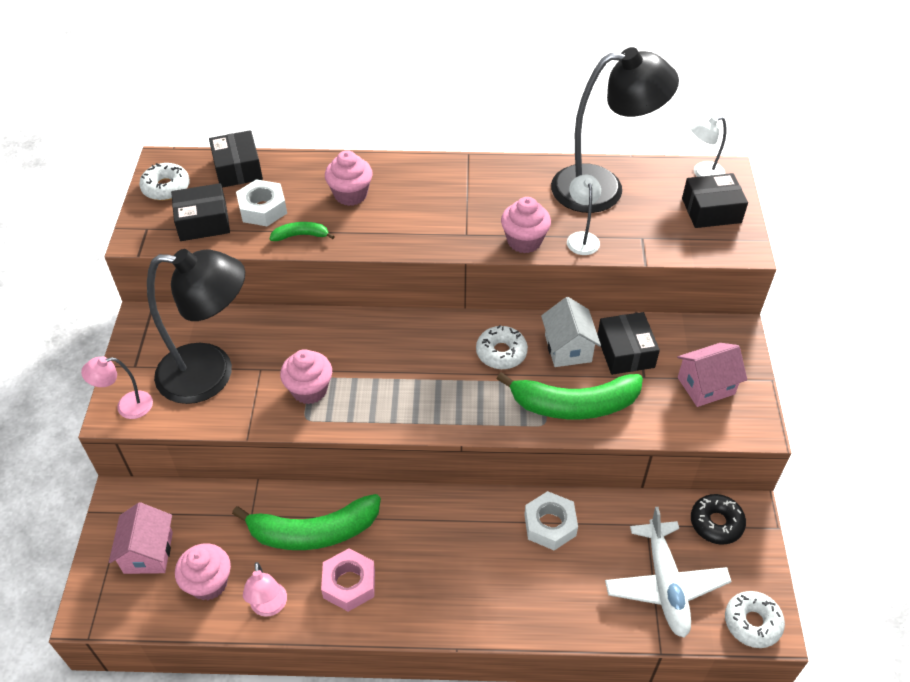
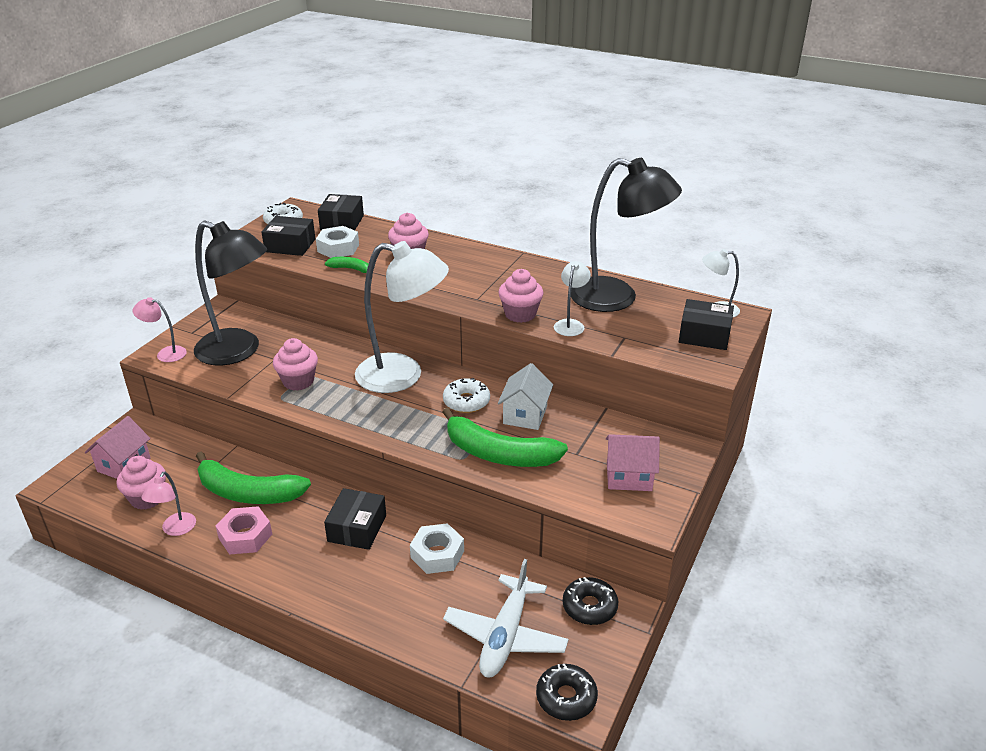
camera: 25 degrees right, 15 degrees down
black box [597,312,660,375] -> black box moved to [324,488,386,550]
white donut [725,591,785,648] -> black donut [536,664,598,721]
none -> white lamp [355,241,449,393]

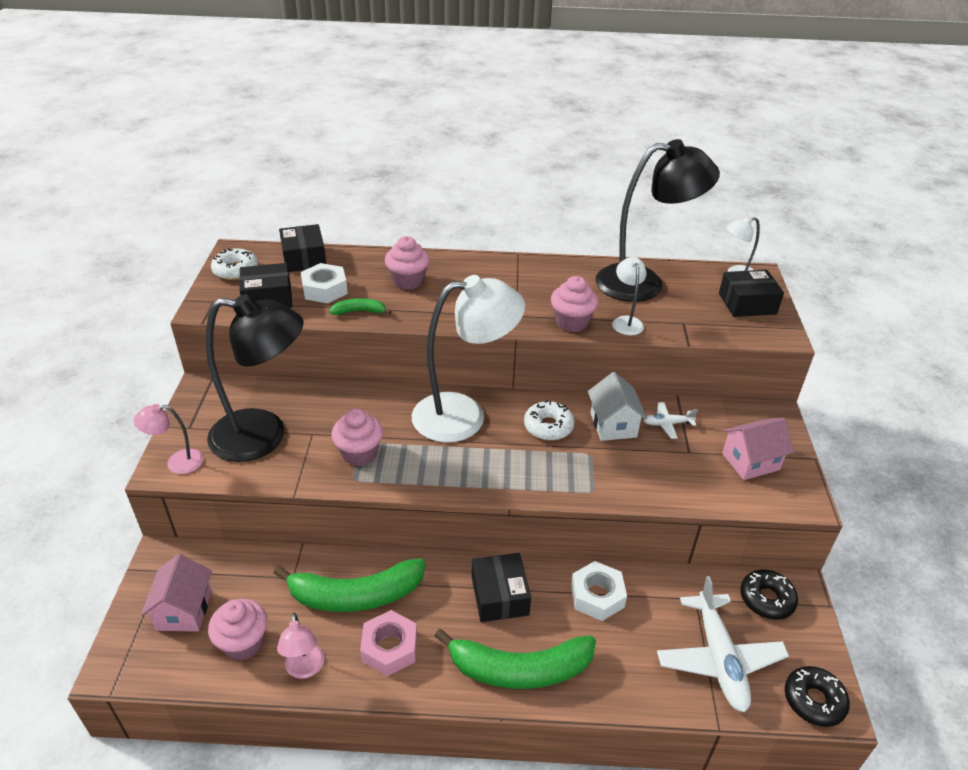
camera: 25 degrees left, 5 degrees up
green banana [442,408,568,467] -> green banana moved to [434,629,596,689]
none -> white plane [643,402,698,439]

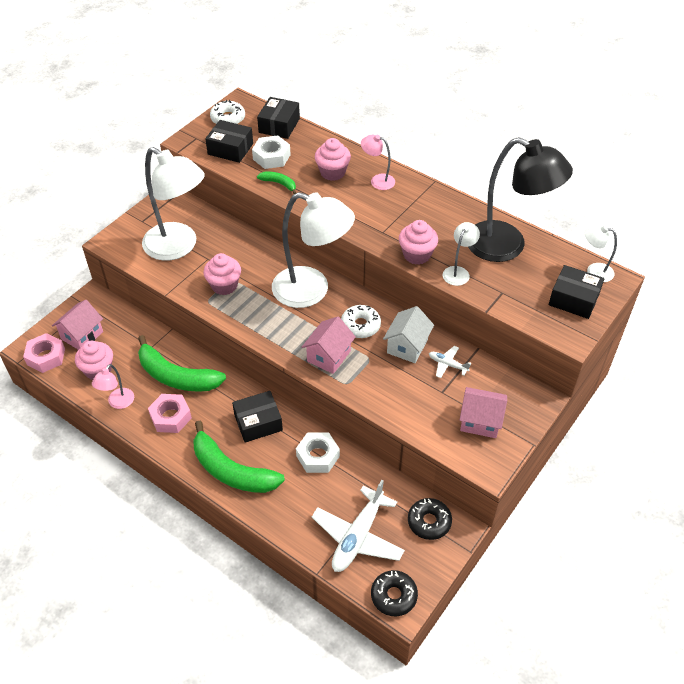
camera: 35 degrees right, 10 degrees up
pink lamp [133,404,204,474] -> pink lamp moved to [361,135,395,190]
black lamp [206,294,304,462] -> white lamp [142,147,205,261]
black box [472,553,531,622] -> black box turned 45 degrees clockwise [232,391,283,443]
none -> pink nut [23,333,65,373]
none -> pink house [302,317,356,374]

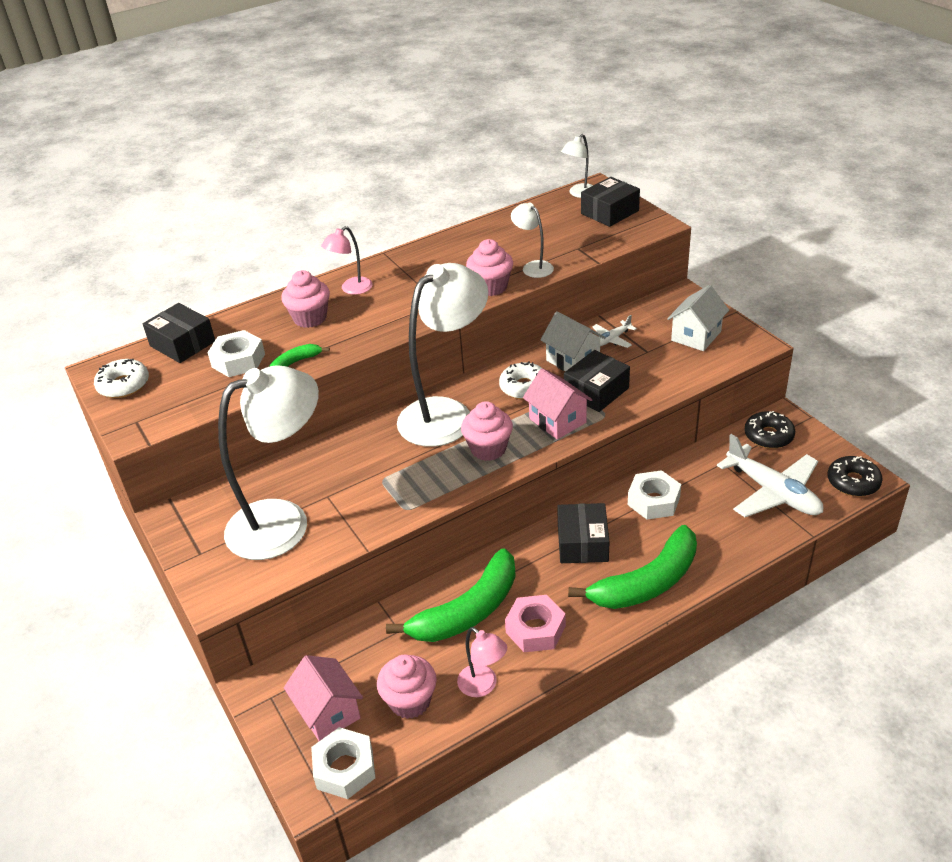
camera: 65 degrees left, 10 degrees down
pink nut [23,333,65,373] -> white nut [311,727,375,799]
pink cupcake [203,253,241,295] -> pink cupcake moved to [461,401,513,461]
black box [205,120,253,163] -> black box moved to [564,350,630,412]
pink house [459,387,507,438] -> white house [667,285,729,351]
black lamp [468,137,573,262] -> none

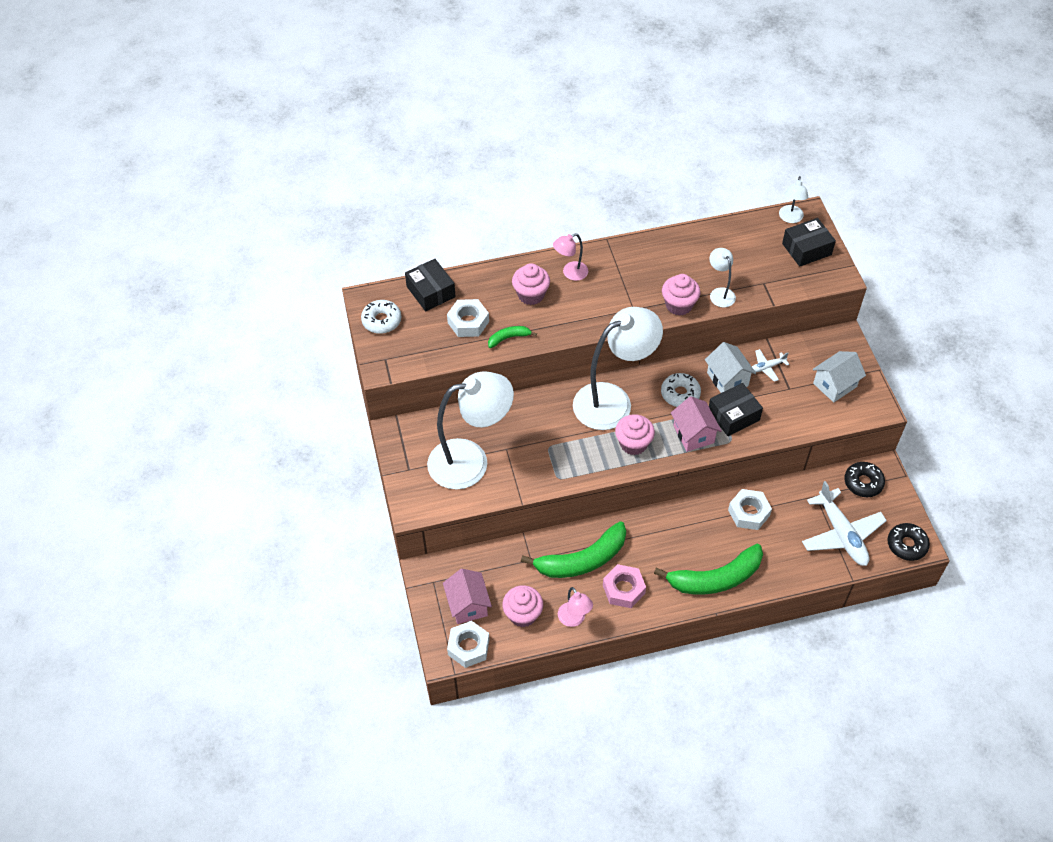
camera: 15 degrees right, 15 degrees up
black box [557,503,609,563] -> none
white lamp [561,134,593,198] -> white lamp turned 45 degrees counterclockwise [779,176,808,223]

